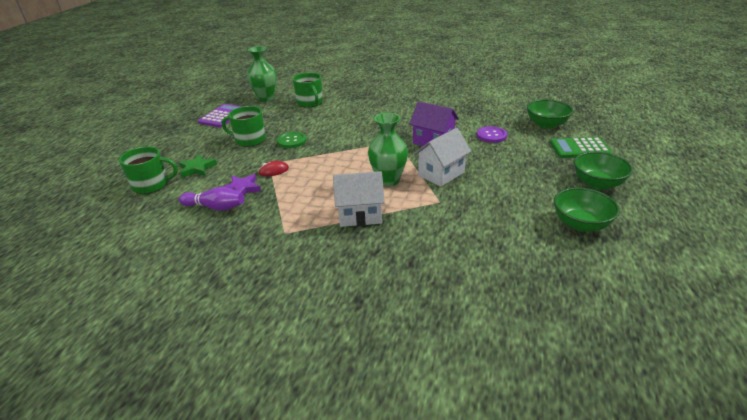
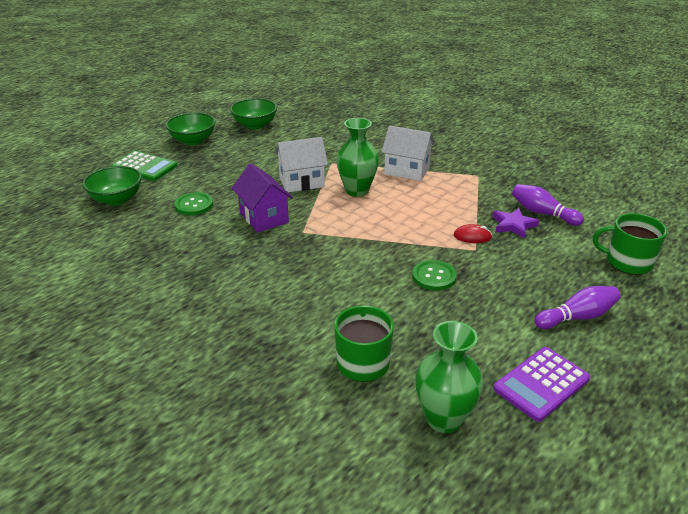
camera: 155 degrees left, 0 degrees up
green star [179,154,217,178] -> none
green mug [222,106,266,147] -> none
purple button [477,126,507,143] -> green button [174,192,213,216]
none -> purple bowling pin [535,286,620,329]

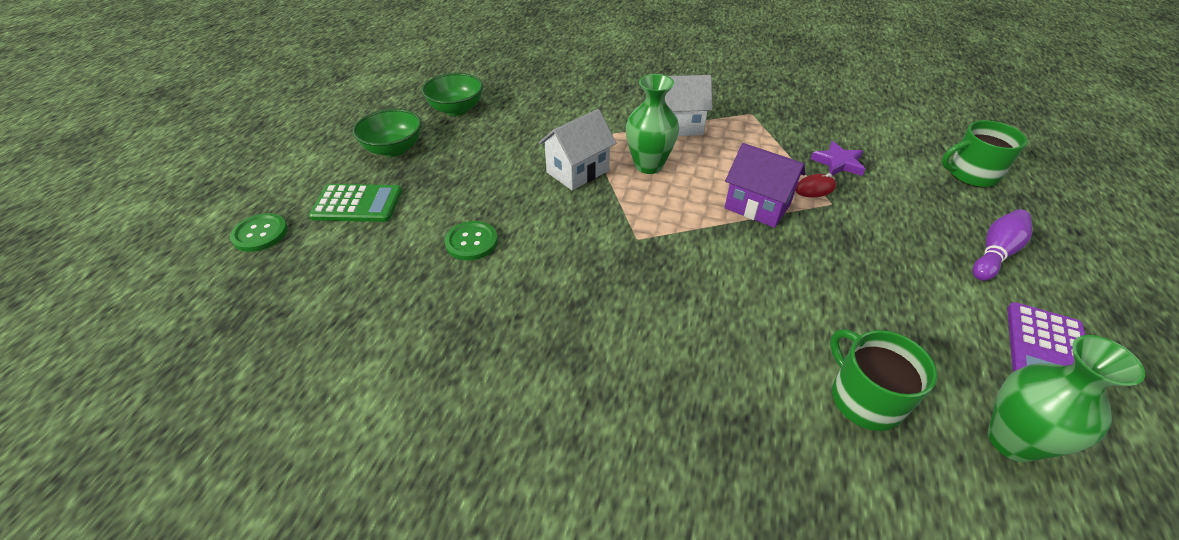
camera: 25 degrees left, 10 degrees up
green bowl [82,166,142,205] -> none
purple house [232,163,293,232] -> purple house moved to [724,143,806,228]
green button [412,260,457,290] -> green button moved to [230,213,288,252]
purple bowling pin [512,184,584,226] -> none

